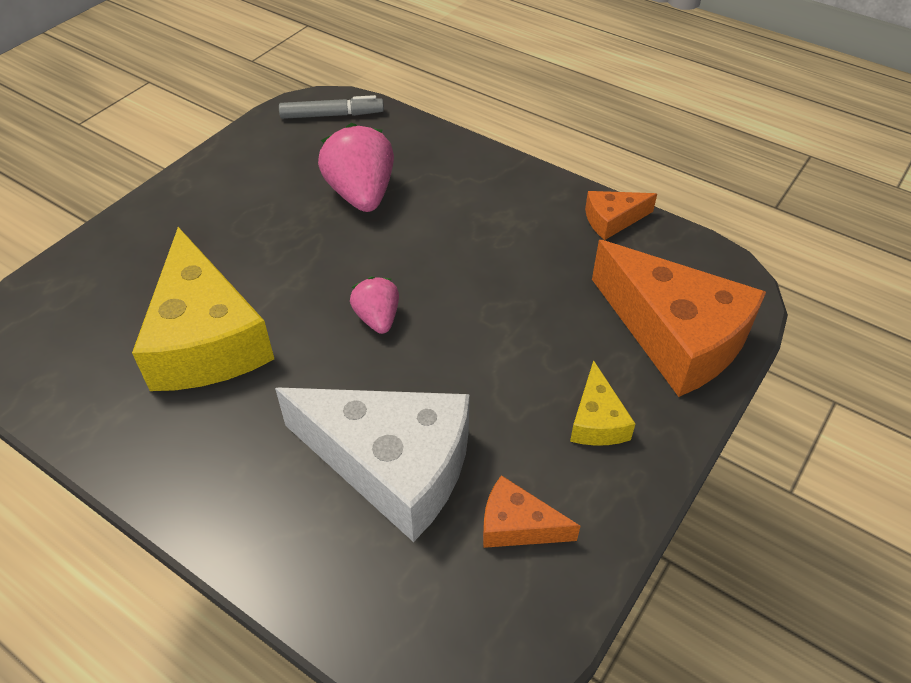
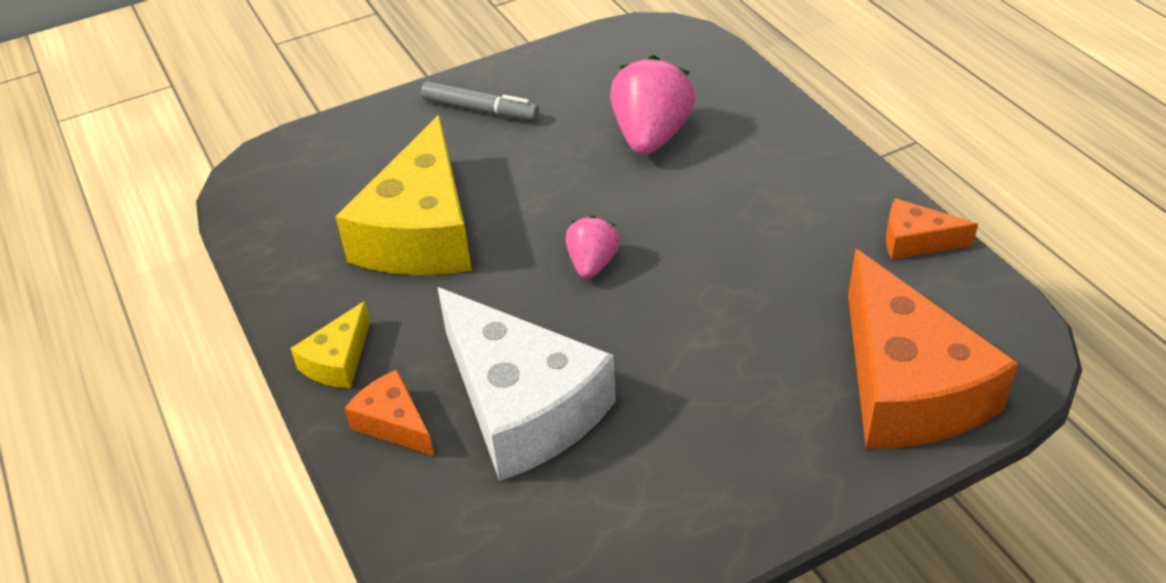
camera: 30 degrees right, 5 degrees down
grey marker [279,95,384,119] -> grey marker moved to [421,82,539,120]
orange cheese [483,475,580,548] -> orange cheese moved to [344,370,435,456]
yellow cheese [570,360,636,446] -> yellow cheese moved to [290,301,370,389]

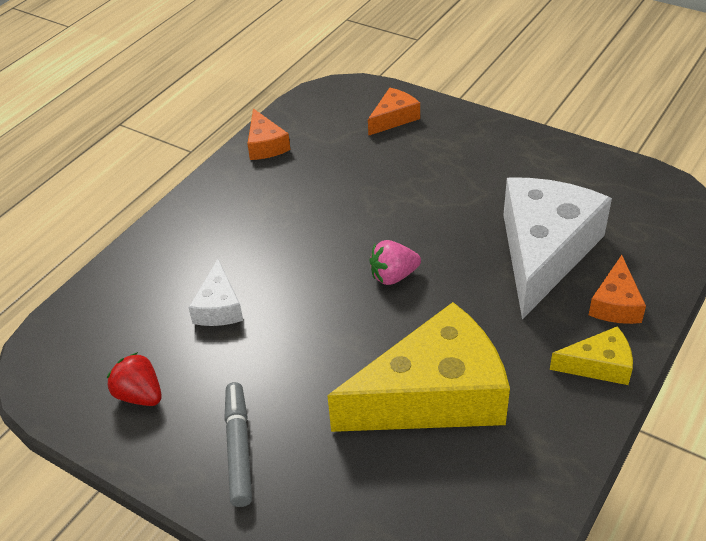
camera: 120 degrees left, 0 degrees up
pink strawberry [610,55,696,155] -> white cheese [188,259,243,326]
orange cheese [848,249,1018,449] -> orange cheese [368,88,420,136], size x0.46
none -> red strawberry [107,352,162,406]

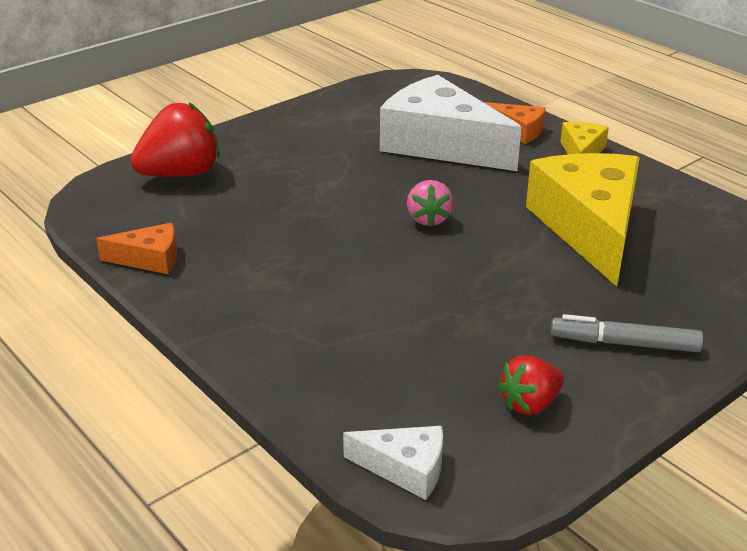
camera: 75 degrees left, 10 degrees down
white cheese [188,259,243,326] -> white cheese moved to [343,426,443,500]
orange cheese [368,88,420,136] -> red strawberry [130,103,220,177]

